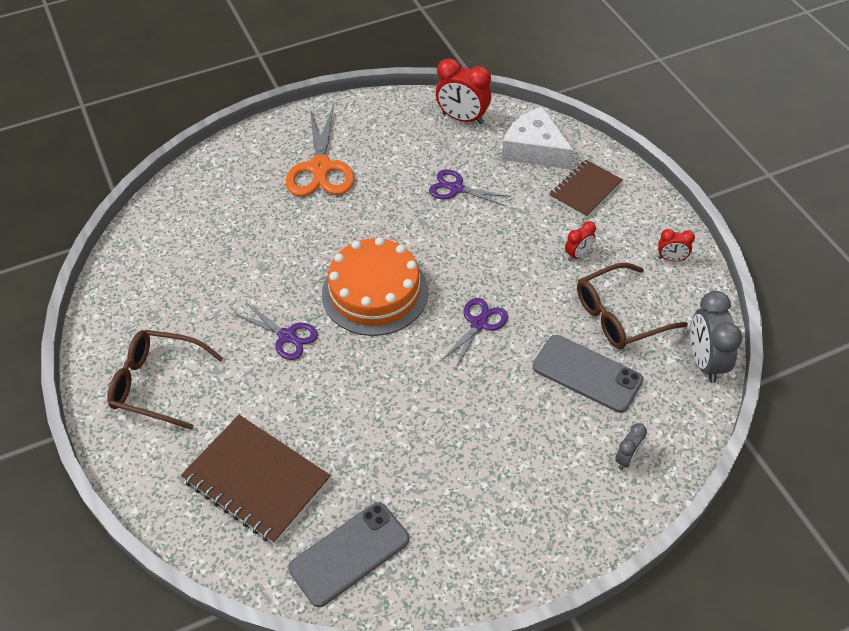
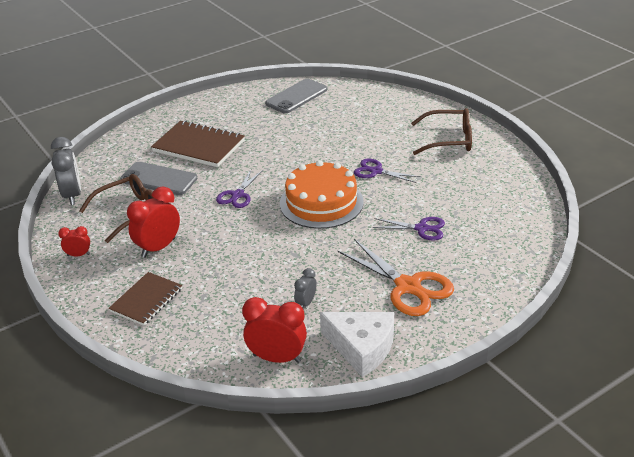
camera: 170 degrees right, 15 degrees down
brown notebook [181,415,331,544] -> brown notebook moved to [151,120,245,167]
orange scissors [286,105,354,196] -> orange scissors turned 150 degrees clockwise [337,239,454,316]
purple scissors [429,169,511,206] -> purple scissors moved to [373,217,445,241]
white cheese [502,107,574,169] -> white cheese moved to [320,312,394,377]
red clock [565,221,596,261] -> red clock [127,187,180,258], size x1.88
grey clock [615,423,647,470] -> grey clock moved to [294,268,317,308]

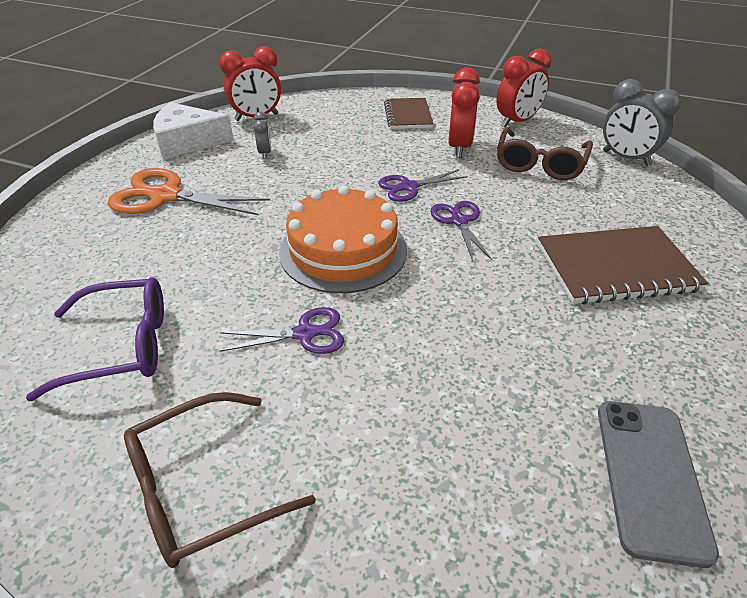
camera: 145 degrees right, 5 degrees up
red clock [58,226,90,256] -> red clock [496,48,552,128], size x1.88
grey phone [120,162,197,195] -> none
purple scissors [373,217,445,241] -> purple scissors moved to [378,170,468,202]
none -> purple glasses [26,277,164,401]

